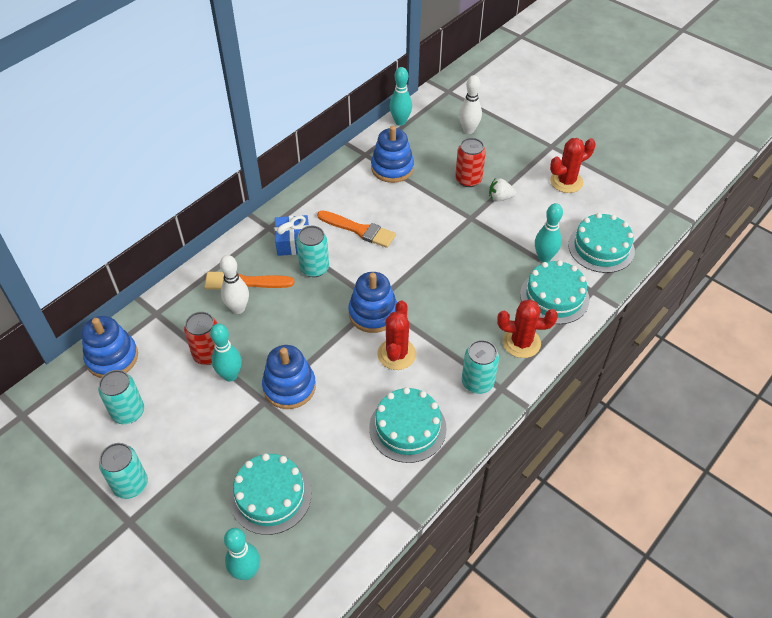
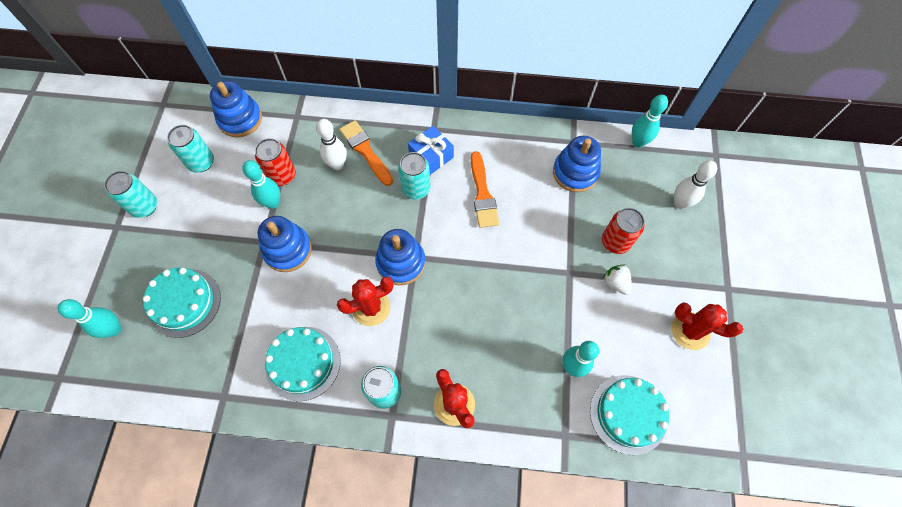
camera: 55 degrees right, 15 degrees up
turquoise cake [520,260,590,324] -> none

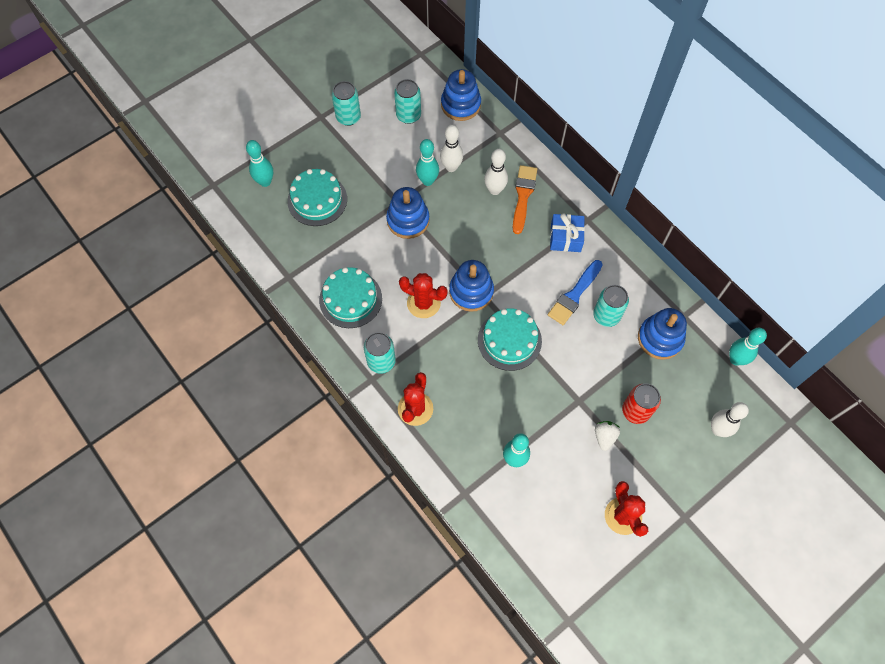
camera: 45 degrees right, 0 degrees up
red can [255,138,296,186] -> white bowling pin [440,125,463,172]
turquoise can [398,152,431,200] -> turquoise can moved to [593,285,629,327]
orange brush [471,151,499,228] -> blue brush [548,260,603,325]
turquoise cake [590,375,669,455] -> turquoise cake moved to [478,308,542,371]

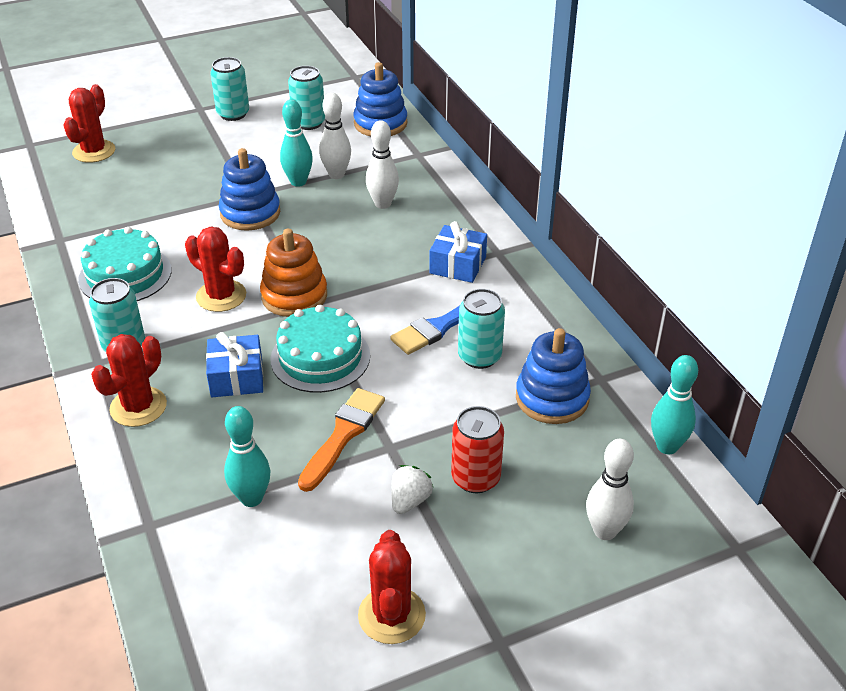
camera: 15 degrees right, 25 degrees down
turquoise bowling pin [246,140,273,187] -> red cactus [64,84,115,163]
turquoise cake [287,169,347,226] -> none
blue stacking toy [449,260,494,312] -> orange stacking toy [260,229,327,317]
orange brush [513,165,537,234] -> orange brush moved to [298,388,385,492]
none -> blue gift [206,332,263,397]

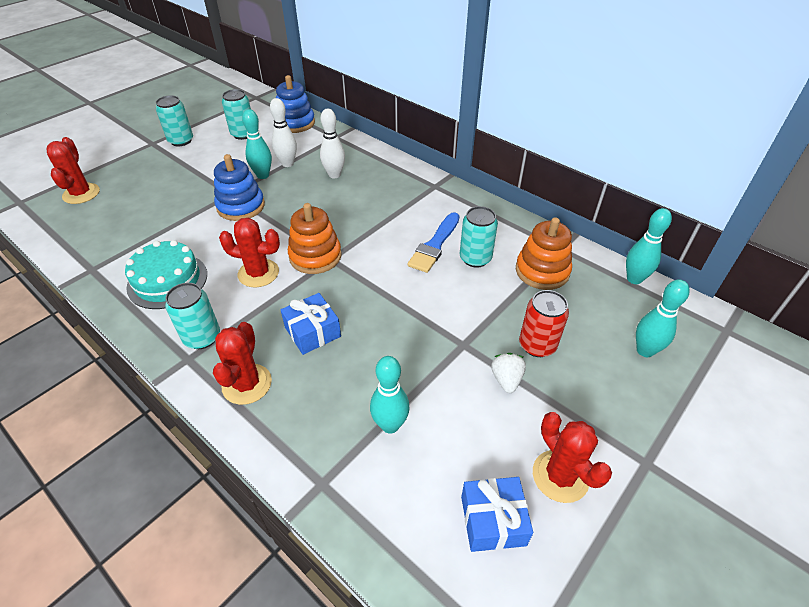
camera: 25 degrees left, 5 degrees up
turquoise cake [270,305,370,393] -> none
orange brush [298,388,385,492] -> none
blue gift [429,221,487,283] -> blue gift moved to [461,477,533,552]
blue stacking toy [516,328,591,424] -> orange stacking toy [516,217,572,290]
white bowling pin [586,439,634,540] -> turquoise bowling pin [636,280,690,357]

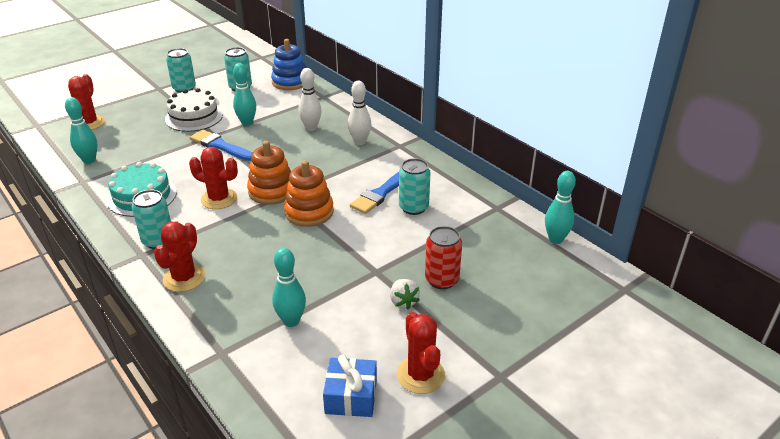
camera: 10 degrees right, 10 degrees down
blue stacking toy [214,154,265,221] -> blue brush [190,130,252,161]
white bowling pin [270,98,297,167] -> white bowling pin moved to [348,81,371,145]
blue gift [281,293,341,355] -> none
white strawberry [491,353,526,393] -> white strawberry turned 150 degrees clockwise [390,279,420,309]
orange stacking toy [516,217,572,290] -> orange stacking toy moved to [284,160,334,227]
turquoise bowling pin [636,280,690,357] -> turquoise bowling pin moved to [65,97,97,164]
none -> white cake [165,88,223,132]

